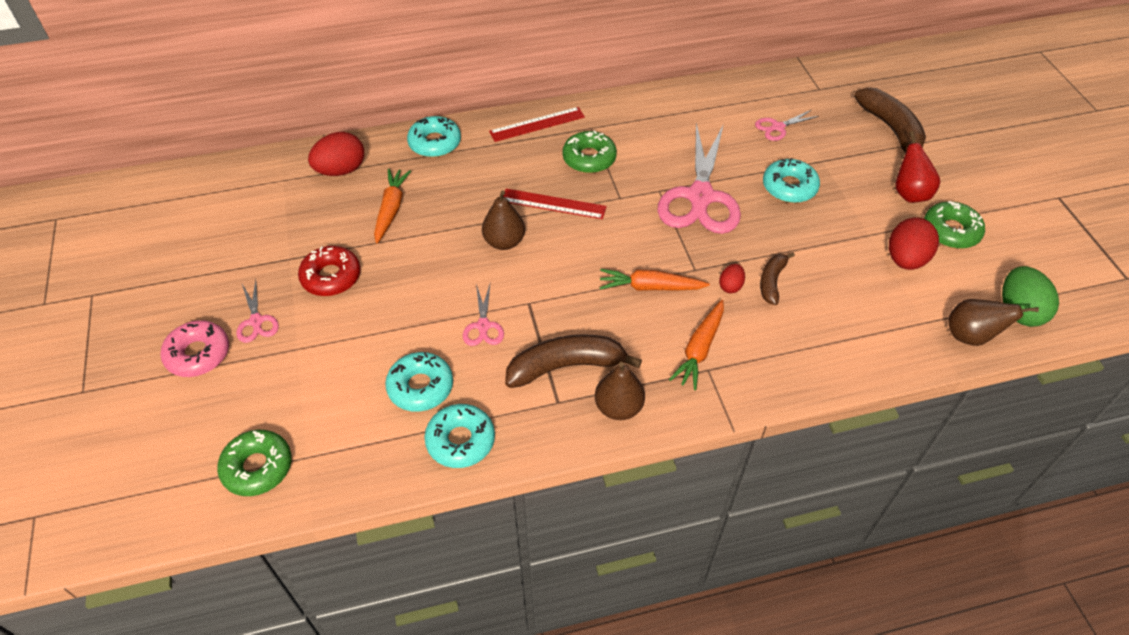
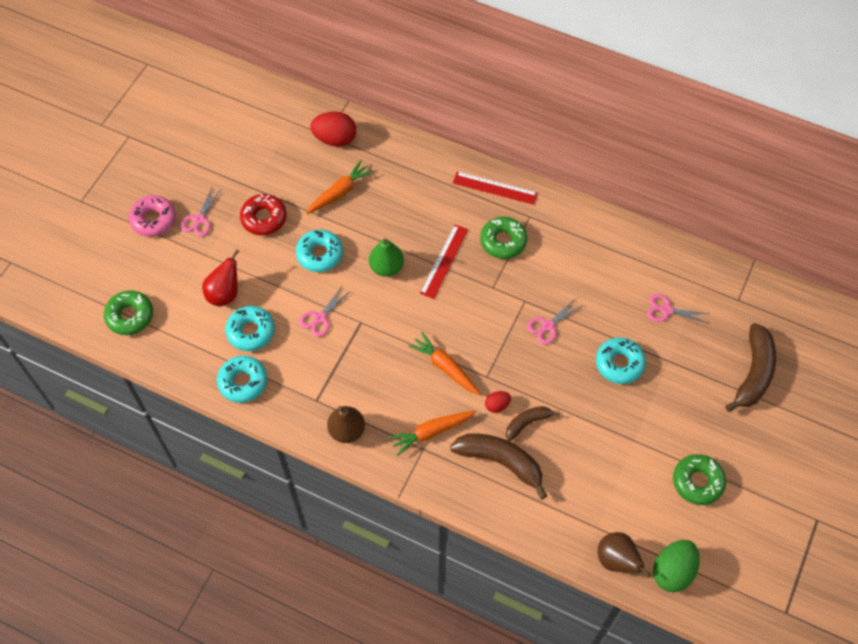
camera: 40 degrees right, 10 degrees up
turquoise donut [407,116,461,157] -> turquoise donut moved to [296,229,343,272]
brown pear [482,190,525,250] -> green pear [369,238,404,277]
red ruler [503,189,607,219] -> red ruler turned 60 degrees clockwise [420,225,468,299]
brown banana [505,334,642,388] -> brown banana moved to [450,433,547,499]
pink scissors [657,123,741,234] -> pink scissors [527,299,582,344], size x0.45
red egg [889,218,939,270] -> none
red pear [895,131,940,203] -> red pear moved to [202,249,239,306]

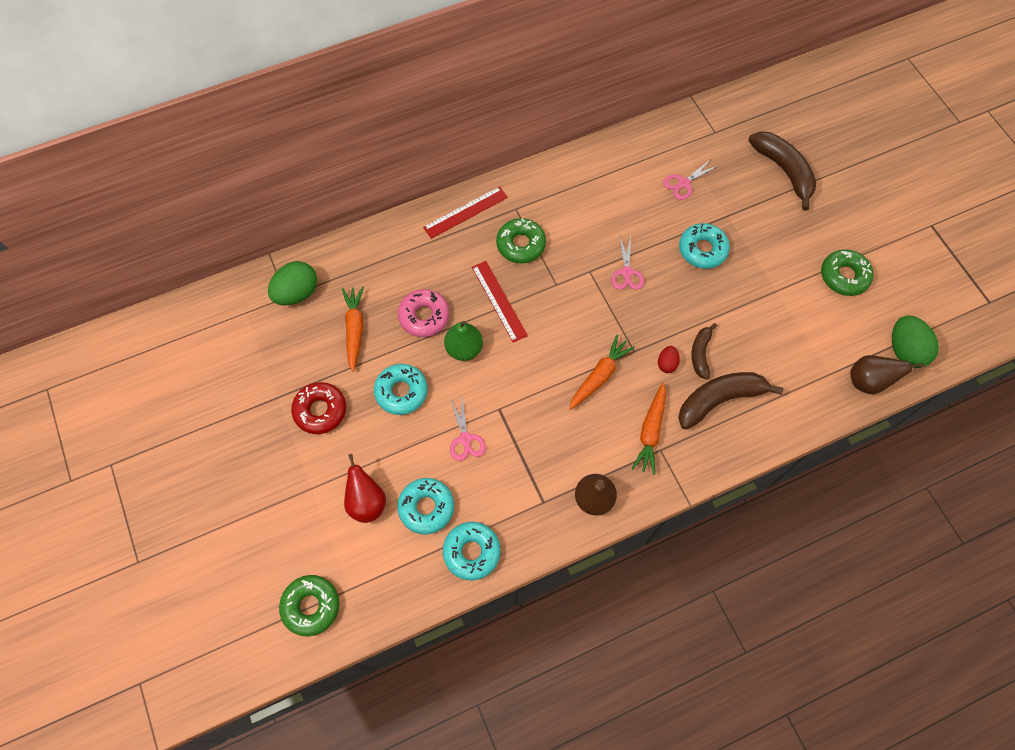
camera: 50 degrees left, 5 degrees up
pink donut [129,195,176,237] -> pink donut moved to [398,289,450,337]
pink scissors [181,187,221,237] -> none
red egg [310,112,356,147] -> green egg [268,261,317,305]
orange carrot [408,332,480,395] -> orange carrot turned 135 degrees clockwise [569,335,635,410]

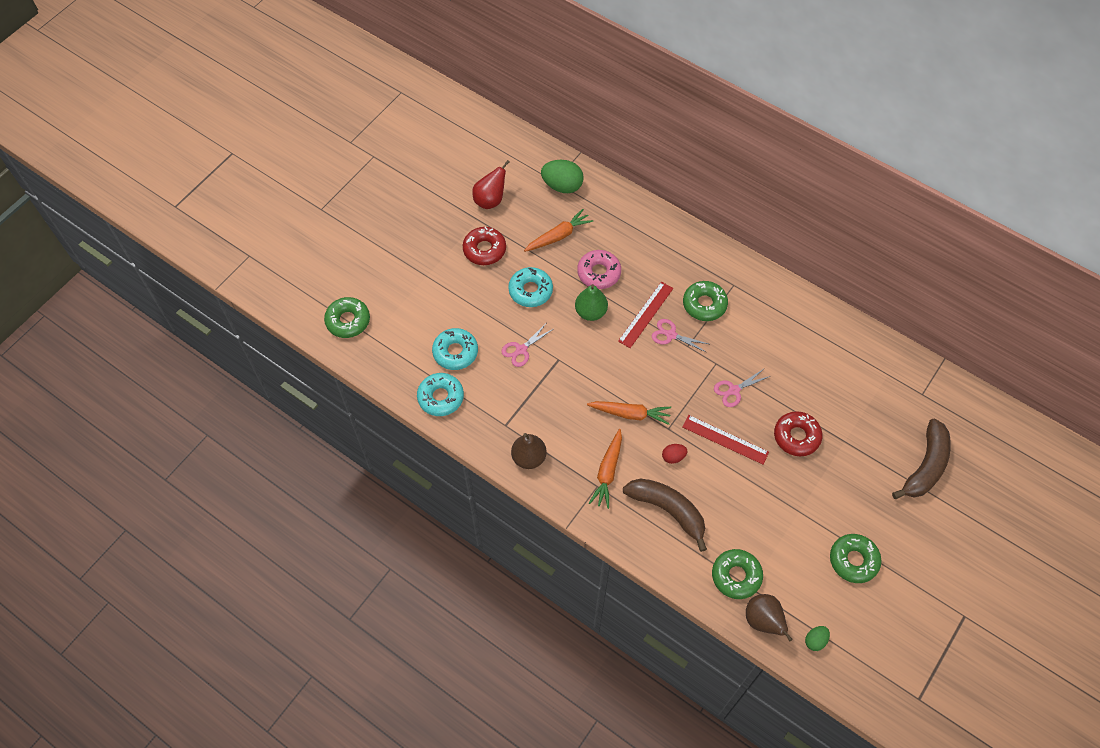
camera: 60 degrees right, 5 degrees down
red pear [344,454,386,523] -> red pear moved to [472,160,509,209]
red ruler [423,186,508,239] -> red ruler moved to [682,415,769,464]
orange carrot [632,383,666,475] -> orange carrot turned 60 degrees counterclockwise [589,429,622,509]
pink scissors [663,159,718,200] -> pink scissors moved to [652,319,708,352]
turquoise donut [679,223,730,269] -> red donut [774,411,822,456]
brown banana [692,323,717,379] -> none
green egg [892,315,939,368] -> green egg [805,626,830,651], size x0.52
none -> green donut [712,549,763,599]

